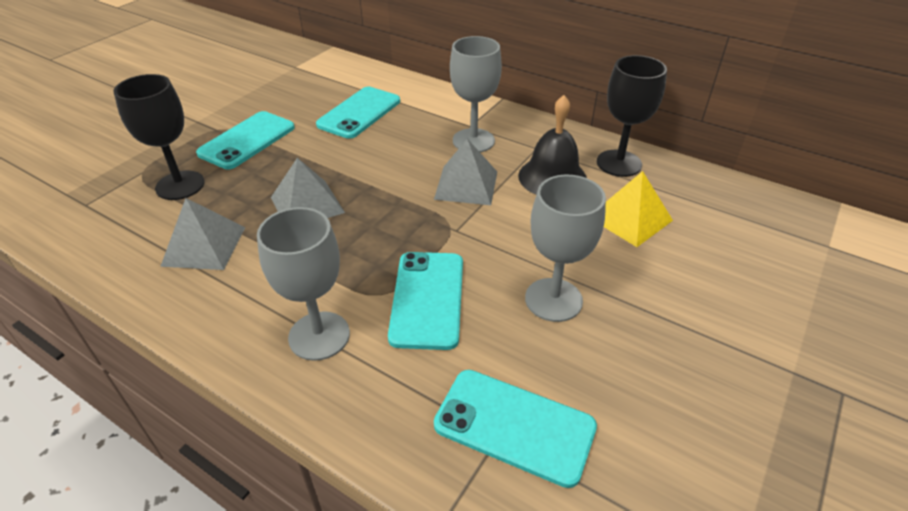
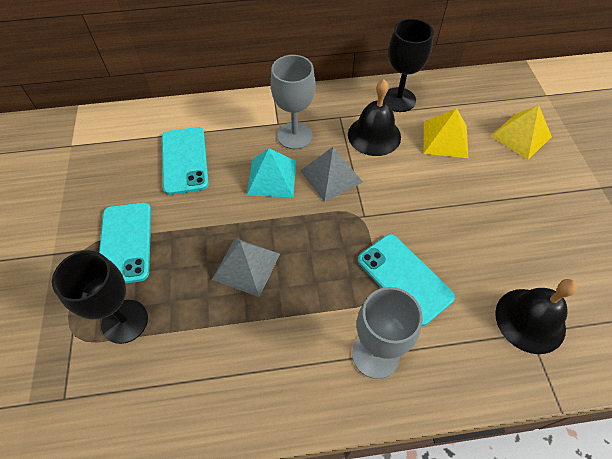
camera: 40 degrees left, 15 degrees up
grey pyramid [160,198,245,270] -> none
turquoise phone [434,370,597,488] -> black bell [495,279,577,354]
grey goblet [525,175,606,322] -> none
none -> turquoise pyramid [247,148,296,197]
none -> yellow pyramid [491,105,552,160]

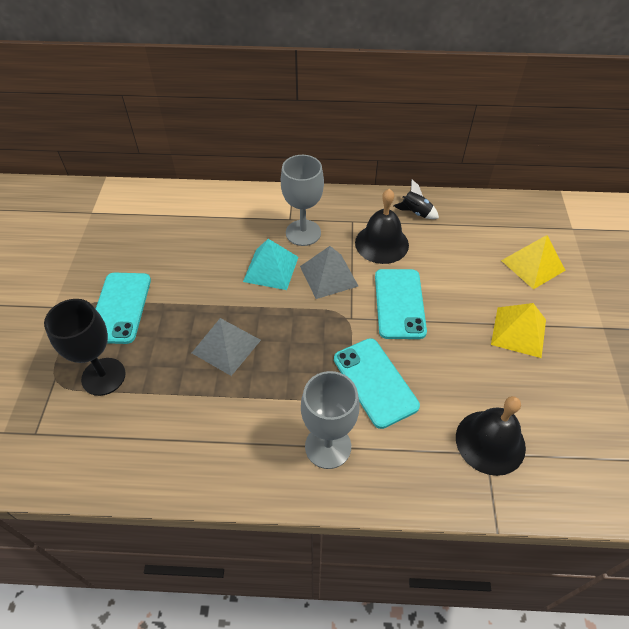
camera: 10 degrees right, 5 degrees down
turquoise phone [162,127,209,195] -> turquoise phone moved to [375,269,427,339]
black goblet [383,19,434,112] -> black rocket [393,179,439,219]
yellow pyramid [424,108,468,158] -> yellow pyramid moved to [491,303,546,358]

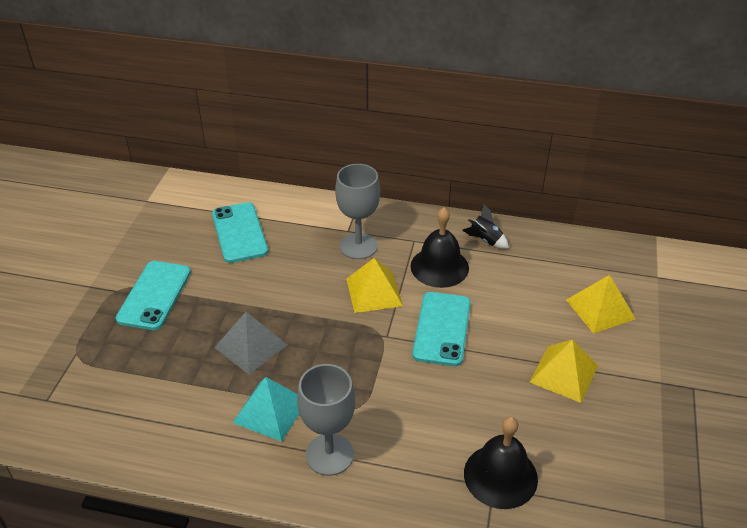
camera: 10 degrees right, 10 degrees down
black goblet [44,299,126,396] -> none
turquoise pyramid [243,239,298,290] -> turquoise pyramid moved to [232,377,299,442]
grey pyramid [300,246,358,299] -> yellow pyramid [346,258,403,313]
turquoise phone [334,338,420,429] -> turquoise phone moved to [212,202,268,263]

